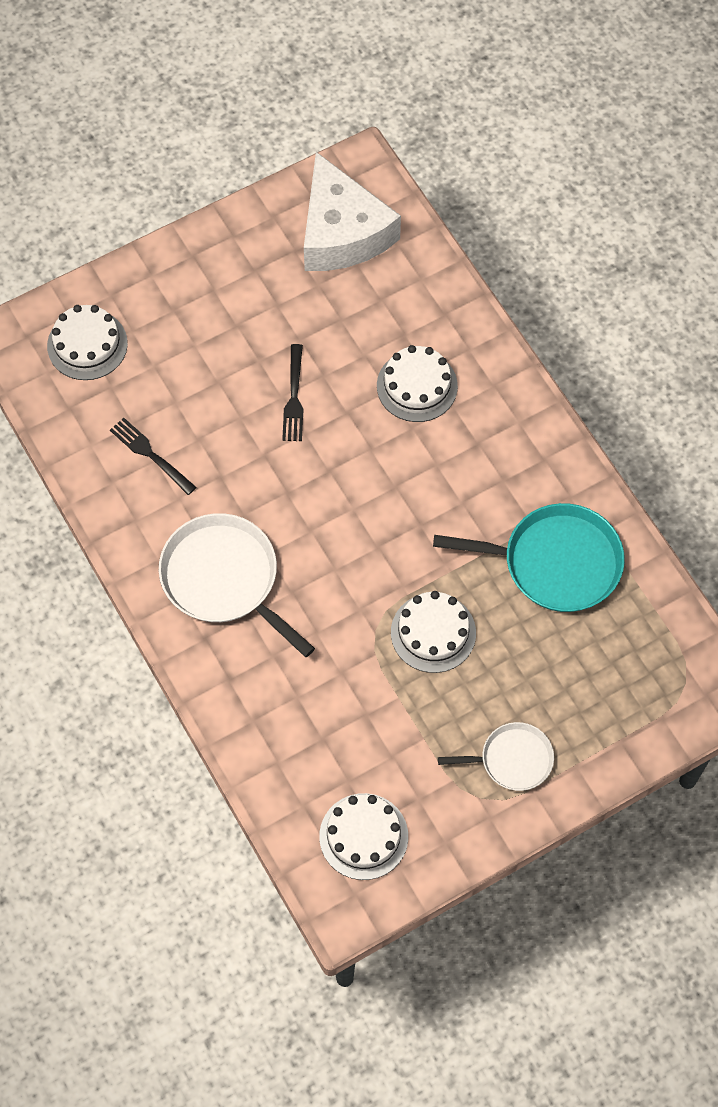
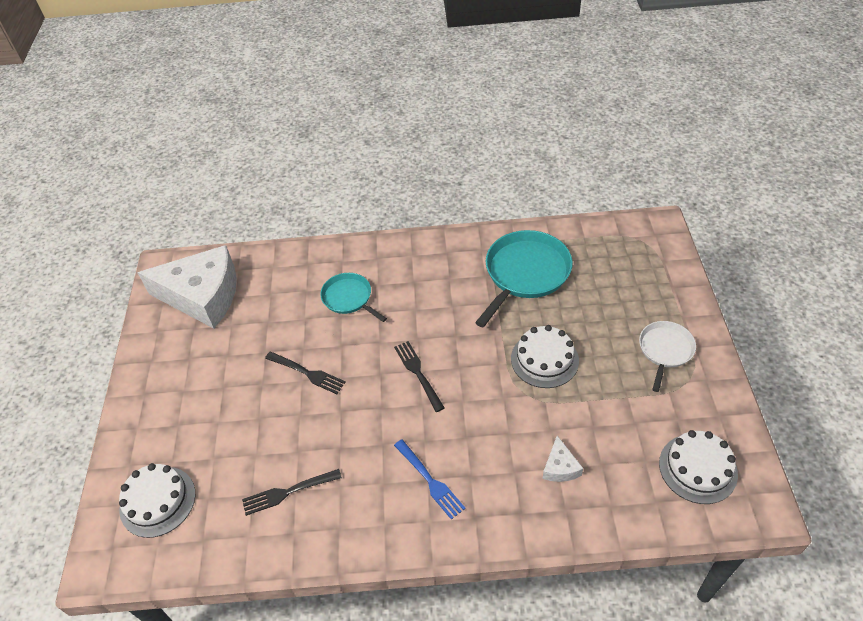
camera: 60 degrees left, 15 degrees down
white pan [159,513,315,657] -> blue fork [394,439,466,520]
white cake [377,345,458,422] -> turquoise pan [320,273,387,322]
none -> black fork [394,341,445,412]
none -> white cheese [542,436,583,482]

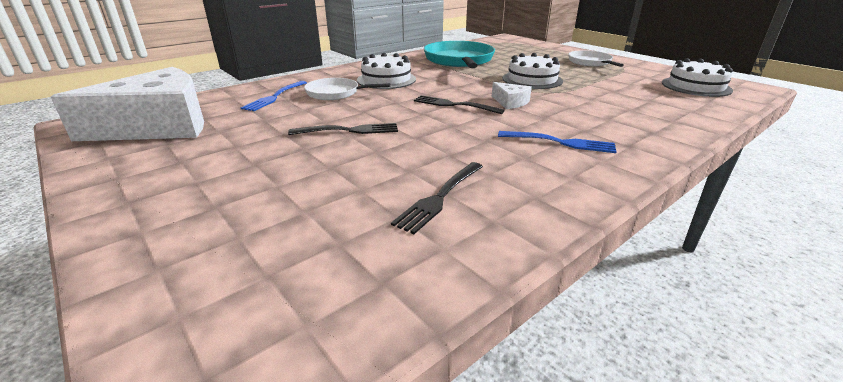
camera: 40 degrees left, 20 degrees down
white cake [119,463,195,538] -> white cake moved to [357,53,416,89]
turquoise pan [320,273,387,322] -> white pan [304,78,391,100]
white cheese [542,436,583,482] -> white cheese moved to [492,82,532,109]
none -> blue fork [240,81,307,111]

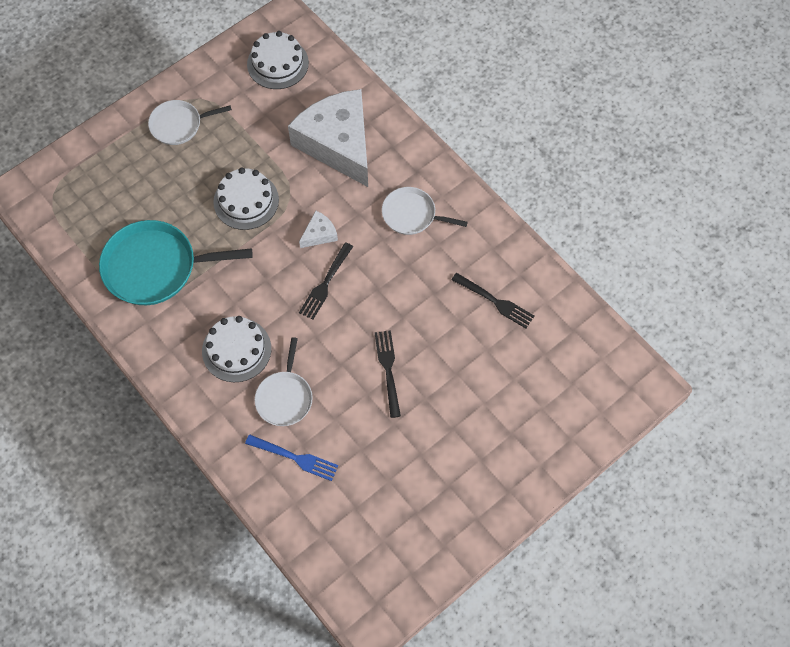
camera: 90 degrees left, 35 degrees up
white cheese [51,67,204,141] -> white cheese moved to [288,89,368,187]
blue fork [498,131,617,153] -> white pan [382,187,468,235]

